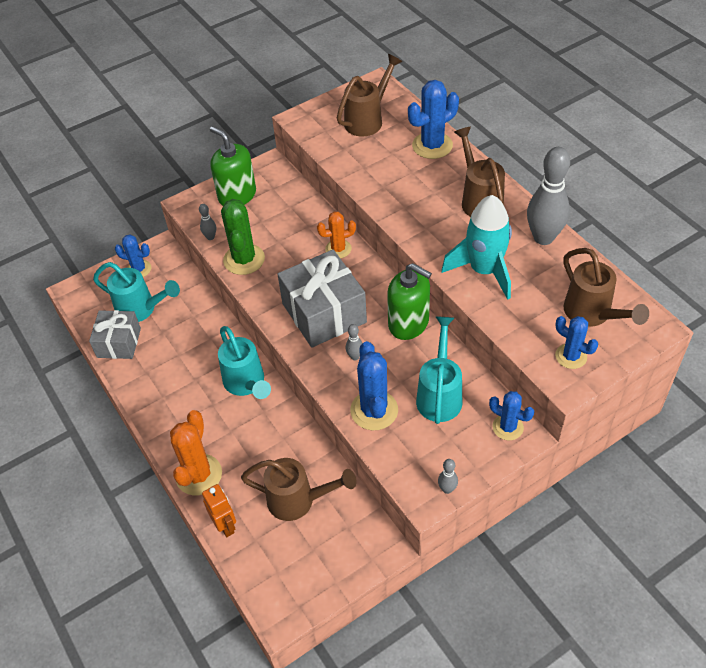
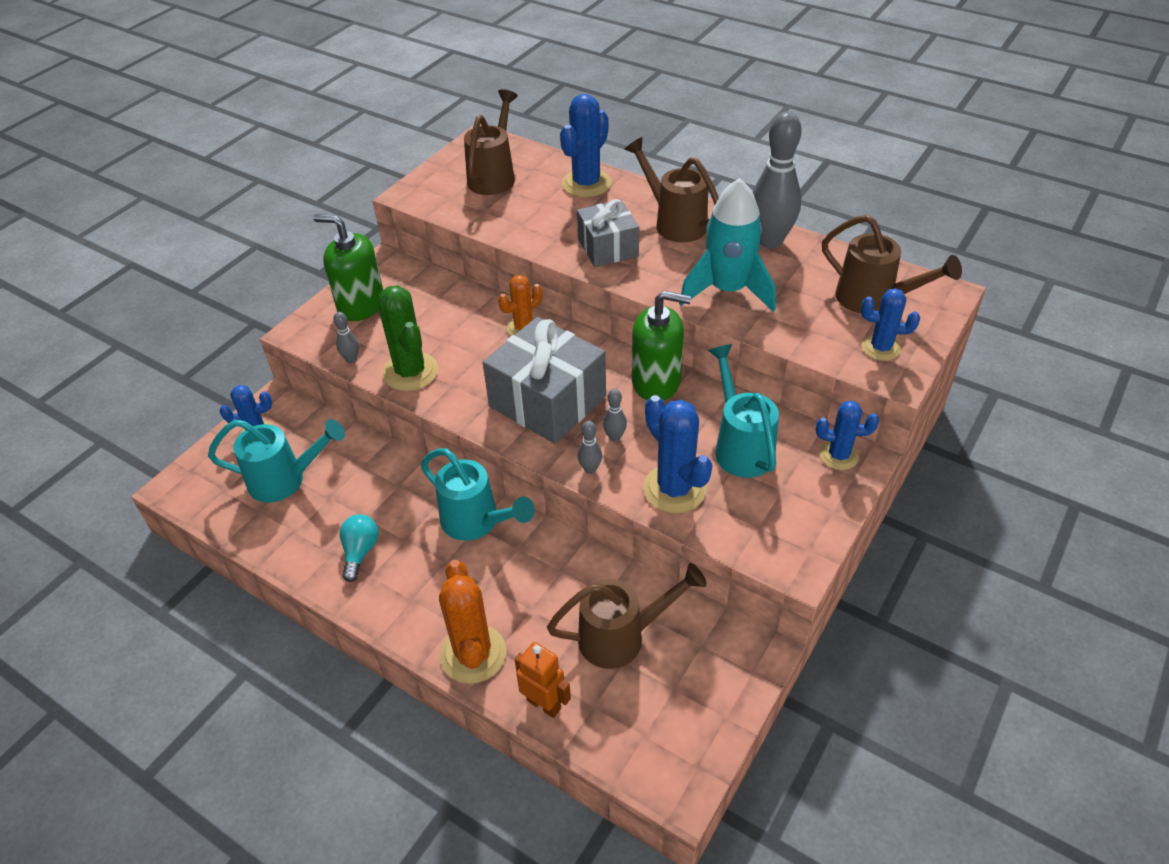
camera: 25 degrees left, 5 degrees down
grey gift [89,310,141,359] -> grey gift moved to [577,199,639,267]
grey bowling pin [438,459,458,494] -> grey bowling pin moved to [578,421,602,474]
none -> turquoise light bulb [340,514,379,582]

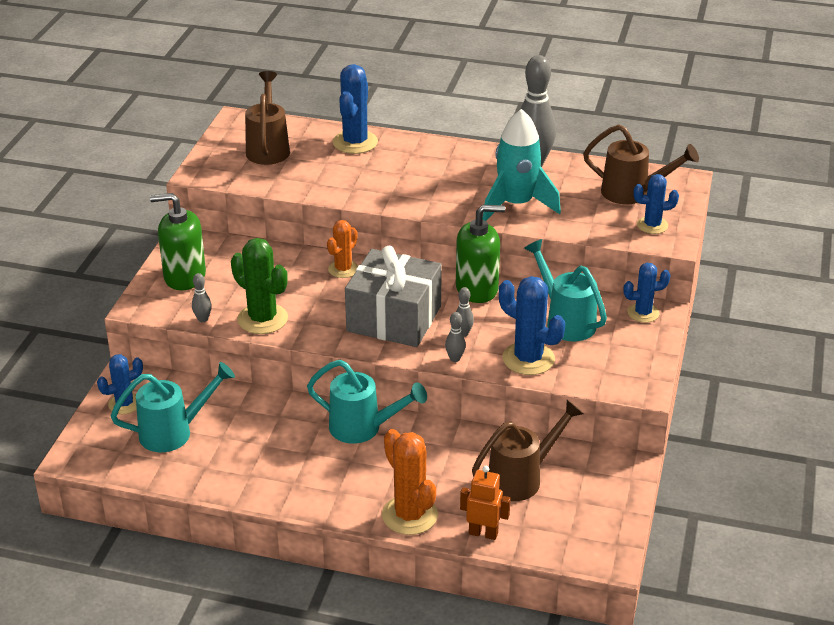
camera: 20 degrees left, 10 degrees down
turquoise light bulb [340,514,379,582] -> none
grey gift [577,199,639,267] -> none
brown watering can [624,137,719,242] -> none

